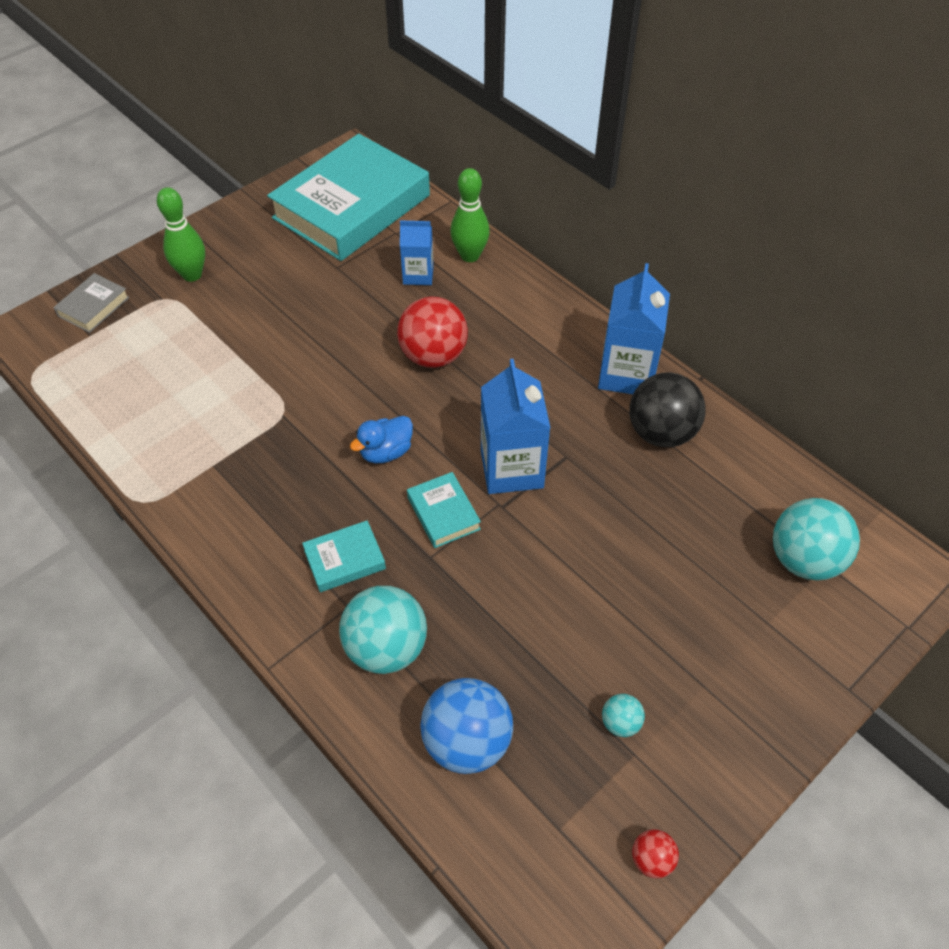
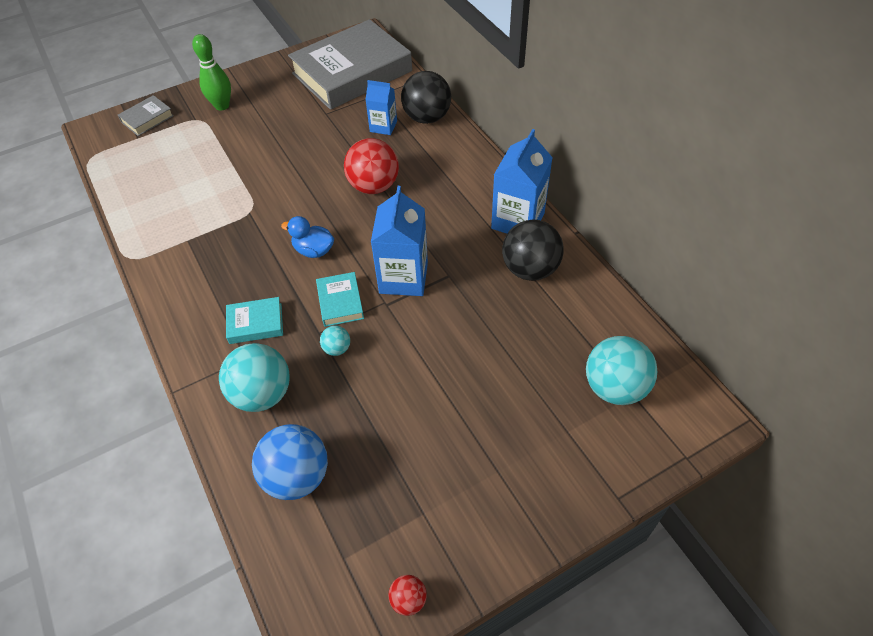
camera: 15 degrees right, 0 degrees up
turquoise book [267,134,430,261] -> grey book [288,19,412,110]
blue duck [350,416,413,463] -> blue duck turned 45 degrees clockwise [281,216,334,258]
green bowling pin [450,168,490,262] -> black ball [401,71,451,124]
turquoise ball [602,694,645,737] -> turquoise ball moved to [320,326,350,356]

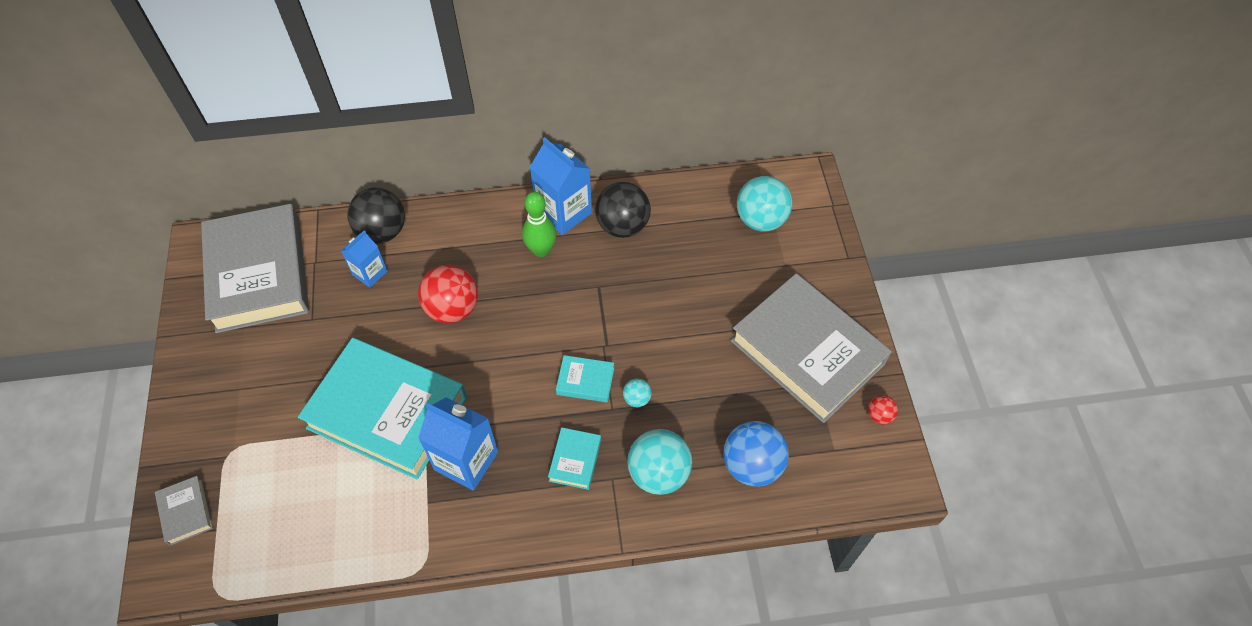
camera: 70 degrees left, 5 degrees up
green bowling pin [192,34,231,111] -> green bowling pin moved to [522,192,556,257]
blue duck [281,216,334,258] -> none
blue carton [371,186,428,296] -> blue carton moved to [418,397,498,491]
none -> turquoise book [298,338,467,480]
none -> grey book [730,273,892,423]

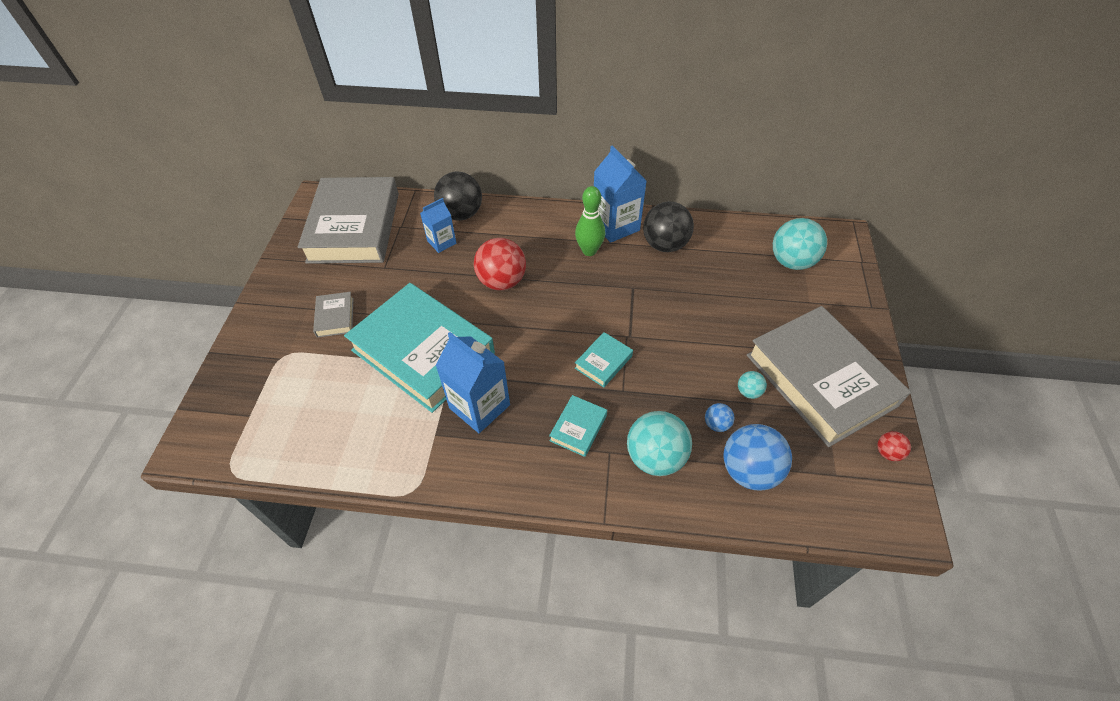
camera: 15 degrees right, 5 degrees down
grey book [155,476,213,546] -> grey book moved to [313,292,354,338]
turquoise book [556,355,614,402] -> turquoise book turned 75 degrees counterclockwise [575,332,633,387]
turquoise ball [623,379,652,407] -> turquoise ball moved to [738,371,767,399]
none -> blue ball [705,403,734,432]

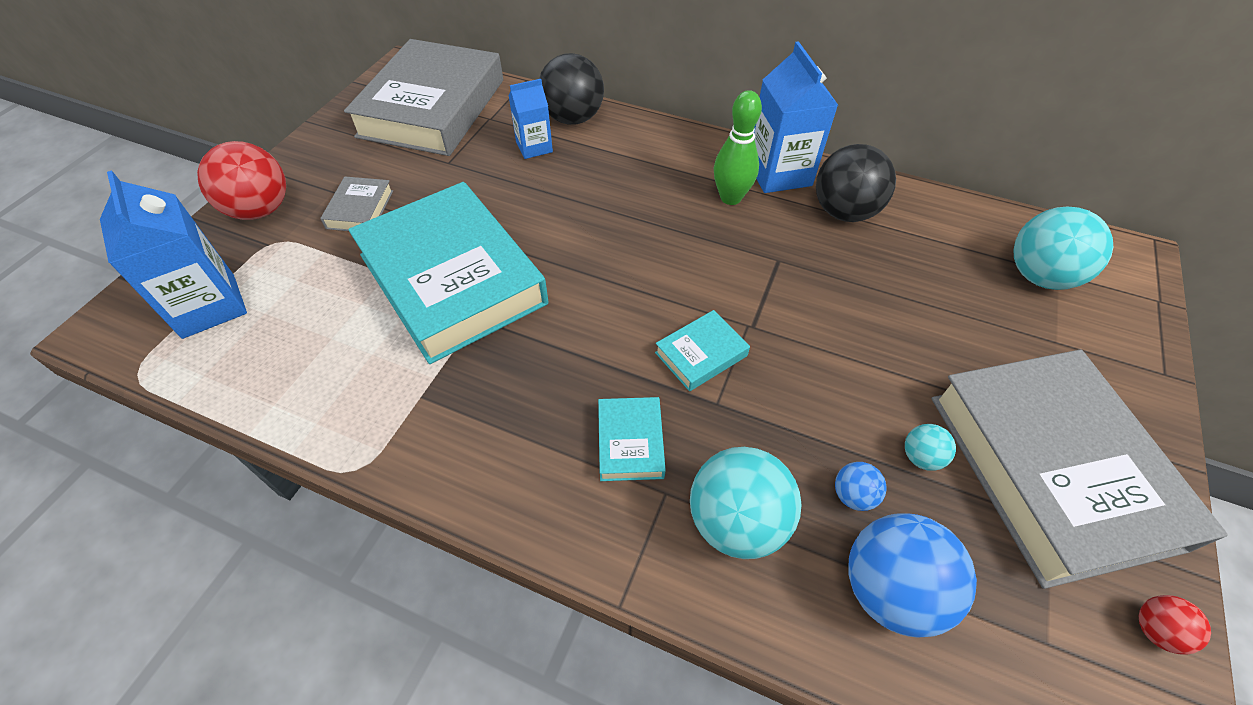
camera: 15 degrees right, 0 degrees up
blue carton [436,332,510,433] -> blue carton moved to [100,171,247,339]
red ball [474,238,526,290] -> red ball moved to [197,141,286,220]
turquoise book [549,395,607,457] -> turquoise book turned 45 degrees counterclockwise [598,397,666,481]

